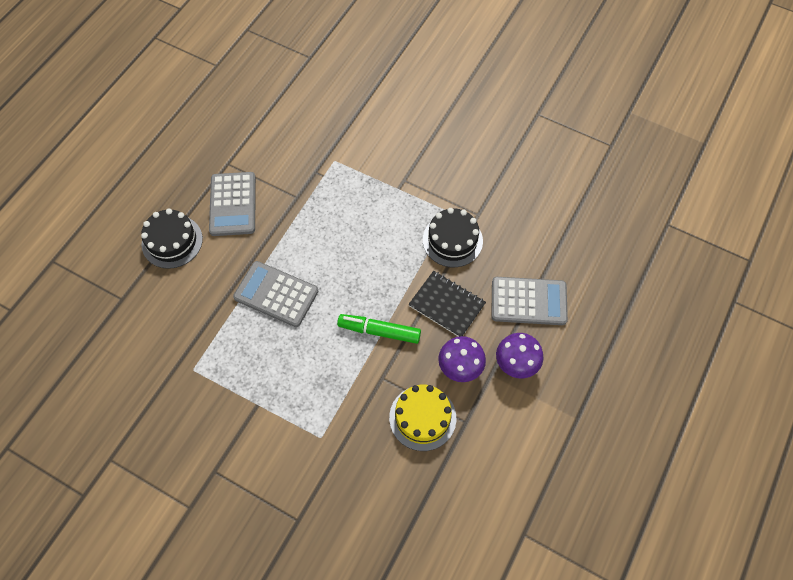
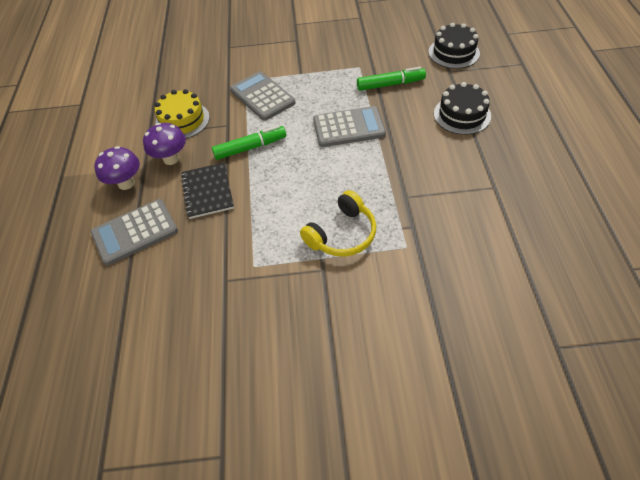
camera: 150 degrees right, 10 degrees down
grey calculator [209,172,256,236] -> grey calculator moved to [230,71,295,121]
black notebook [408,271,486,337] -> black notebook turned 75 degrees clockwise [181,163,234,219]
black cake [423,208,483,267] -> black cake moved to [428,23,480,69]
none -> yellow headphones [300,190,376,257]
none -> green marker [357,67,426,91]

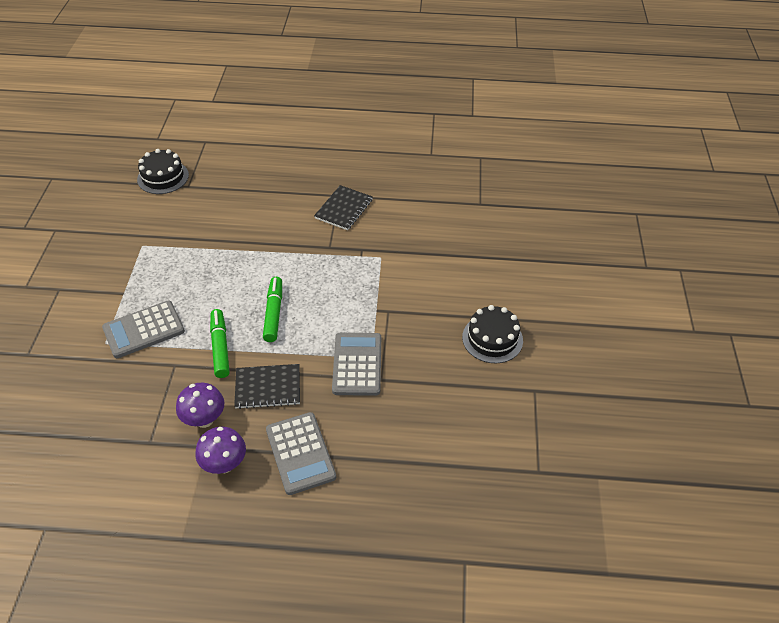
camera: 85 degrees left, 5 degrees down
yellow cake [155,89,210,139] -> none
yellow headphones [300,190,376,257] -> none
grey calculator [313,106,386,147] -> grey calculator moved to [332,333,381,396]
green marker [357,67,426,91] -> green marker moved to [263,277,282,342]
black cake [434,82,491,135] -> black cake moved to [462,305,523,363]
none -> black notebook [314,185,373,230]

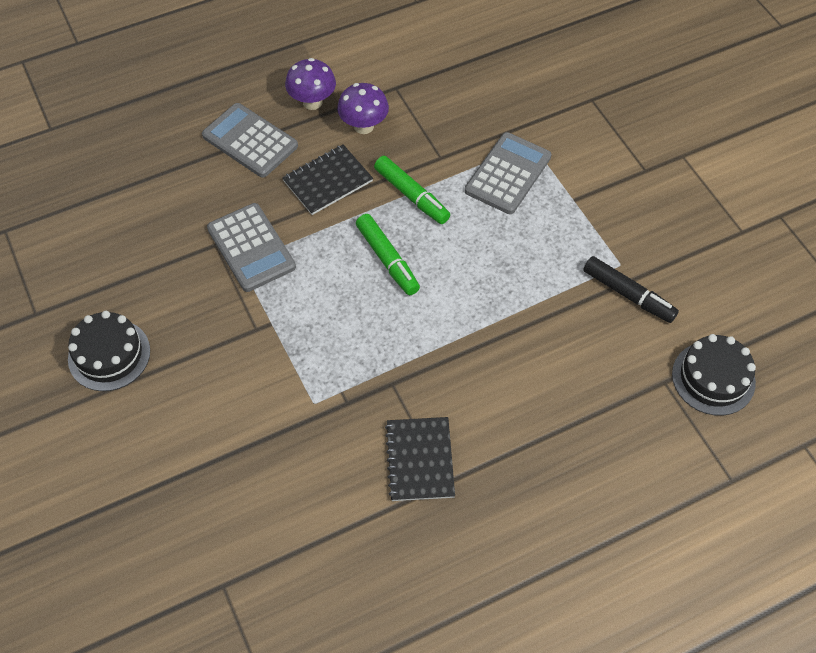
camera: 150 degrees right, 10 degrees up
none -> black marker [583,256,679,323]

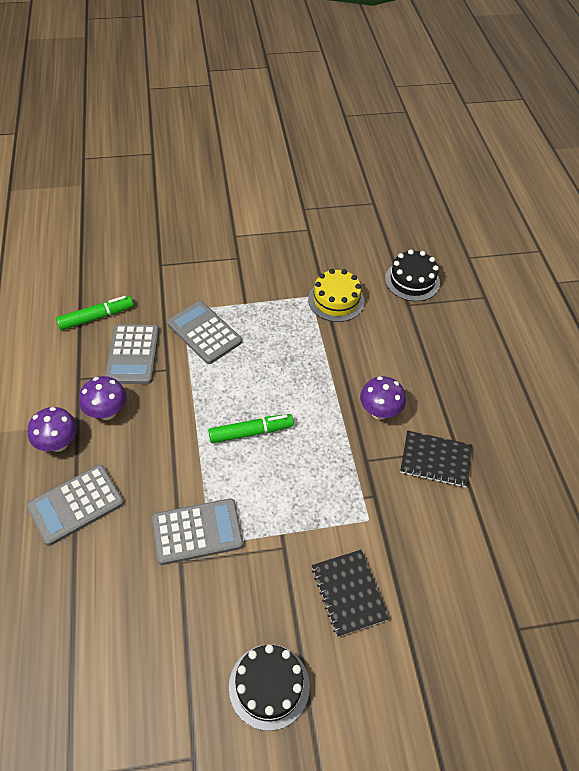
camera: 75 degrees left, 5 degrees down
black notebook [282,144,373,215] -> black notebook moved to [312,550,390,637]
green marker [374,156,450,224] -> green marker moved to [56,296,133,330]
black marker [583,256,679,323] -> yellow cake [308,269,365,322]
none -> grey calculator [105,324,159,384]
none -> purple mushroom [360,376,406,420]

